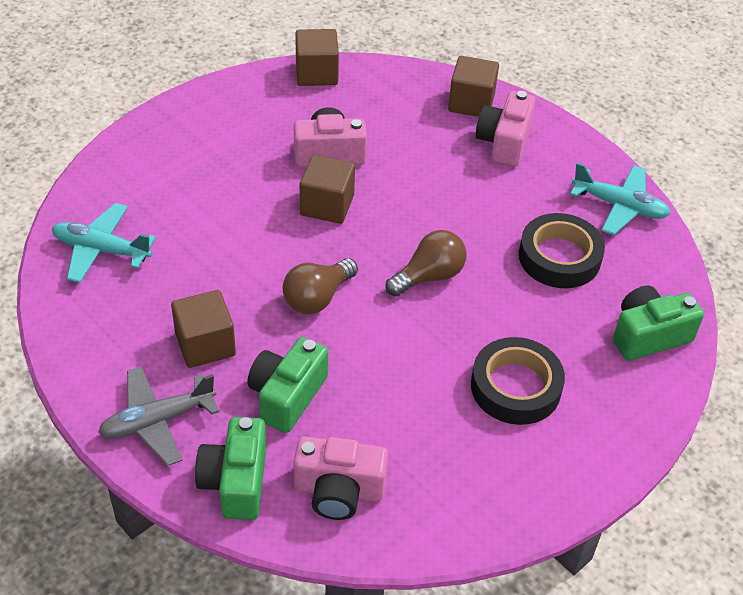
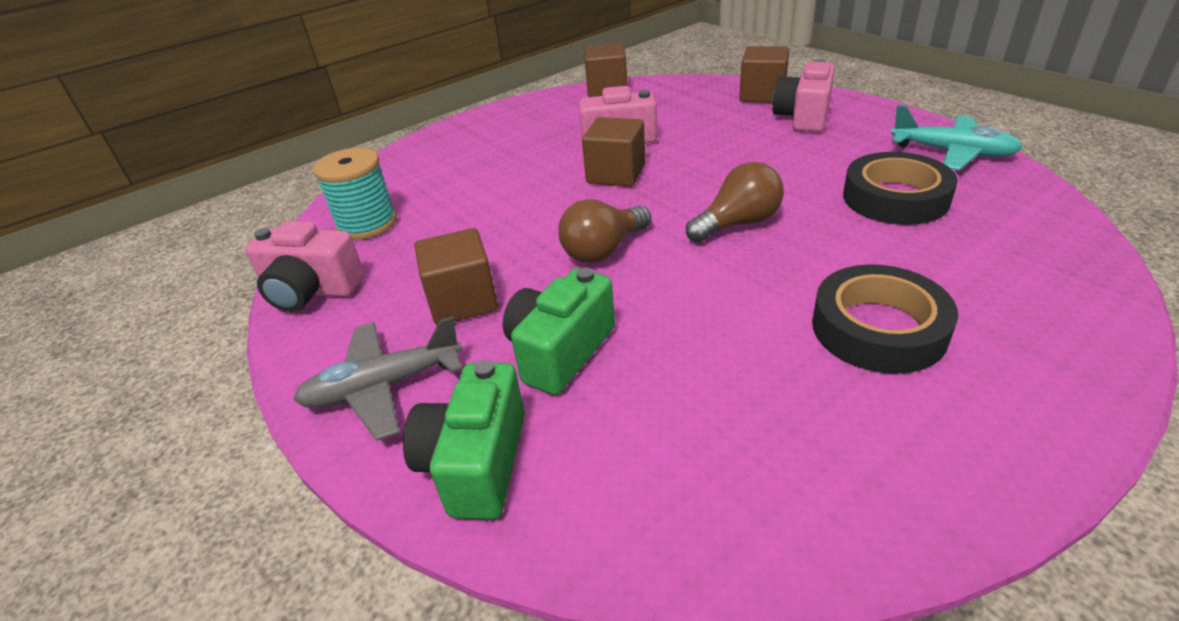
camera: 10 degrees right, 10 degrees down
turquoise plane [52,203,156,283] -> turquoise spool [313,148,397,240]
pink camera [293,436,388,520] -> pink camera moved to [245,221,365,312]
green camera [613,285,704,361] -> none

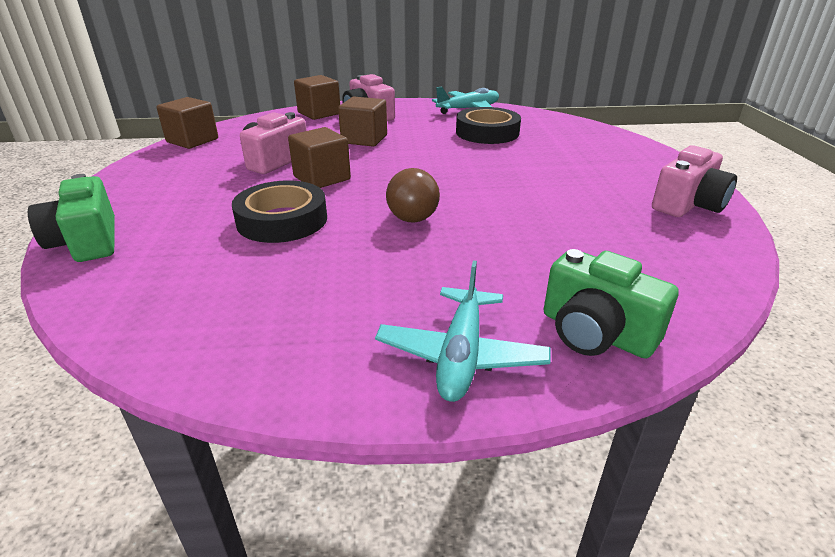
camera: 60 degrees left, 5 degrees down
pink camera [245,221,365,312] -> pink camera moved to [652,145,737,217]
grey plane [293,316,463,441] -> turquoise plane [375,260,550,402]
turquoise spool [313,148,397,240] -> none
brown cube [414,228,498,325] -> brown cube moved to [338,96,387,147]
green camera [503,267,615,395] -> green camera moved to [28,174,115,262]
brown light bulb [686,162,784,243] -> none
black tape [812,264,958,374] -> black tape moved to [232,180,327,243]

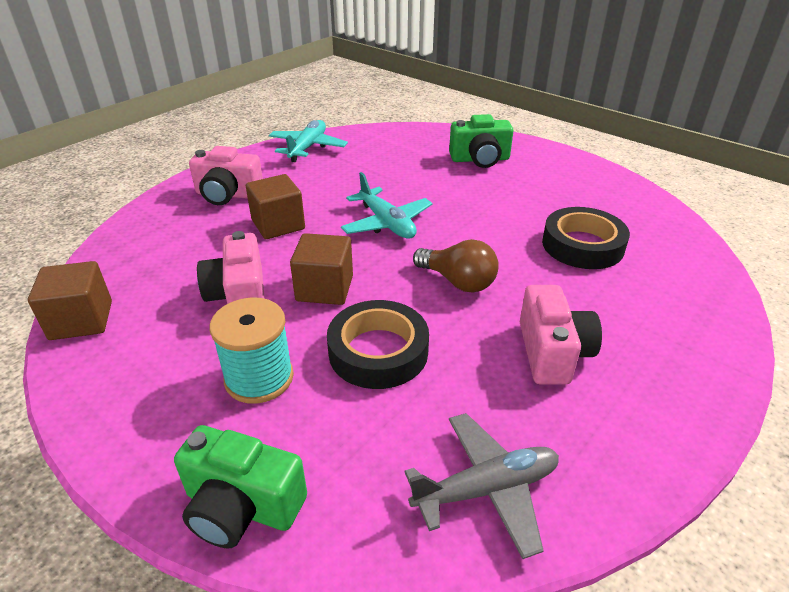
camera: 45 degrees left, 5 degrees up
brown cube [294,75,340,120] -> none
turquoise plane [375,260,550,402] -> turquoise plane moved to [341,172,433,239]
black tape [456,107,521,144] -> black tape moved to [542,207,630,269]
green camera [544,249,679,359] -> green camera moved to [449,114,514,168]
pink camera [652,145,737,217] -> pink camera moved to [520,285,602,385]
none -> turquoise spool [210,298,294,404]
none -> grey plane [405,413,559,559]

